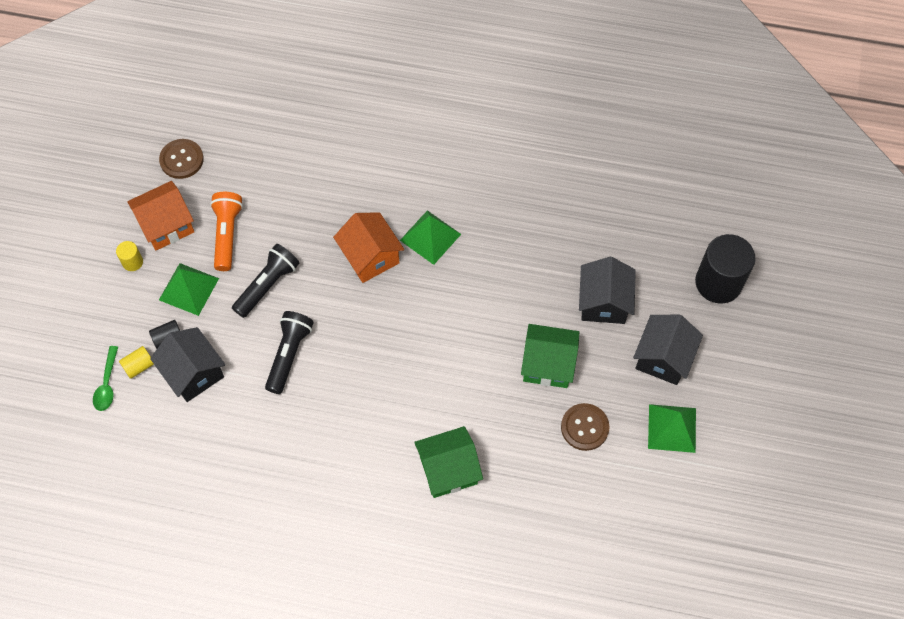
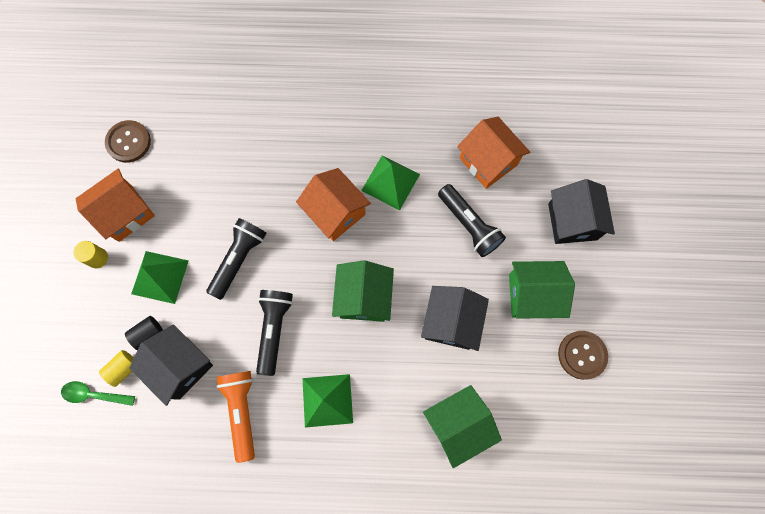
camera: 10 degrees left, 10 degrees up
green spoon [93,346,118,411] -> green spoon turned 105 degrees clockwise [61,381,135,406]
orange flashlight [210,192,243,271] -> orange flashlight moved to [216,371,255,463]
black house [633,315,703,385] -> black house moved to [421,286,489,351]
green pyramid [648,404,696,453] -> green pyramid moved to [302,374,353,428]
black cylinder [695,234,756,303] -> none
none -> green house [332,260,394,322]
none -> black flashlight [438,184,506,257]
none -> orange house [457,117,530,189]

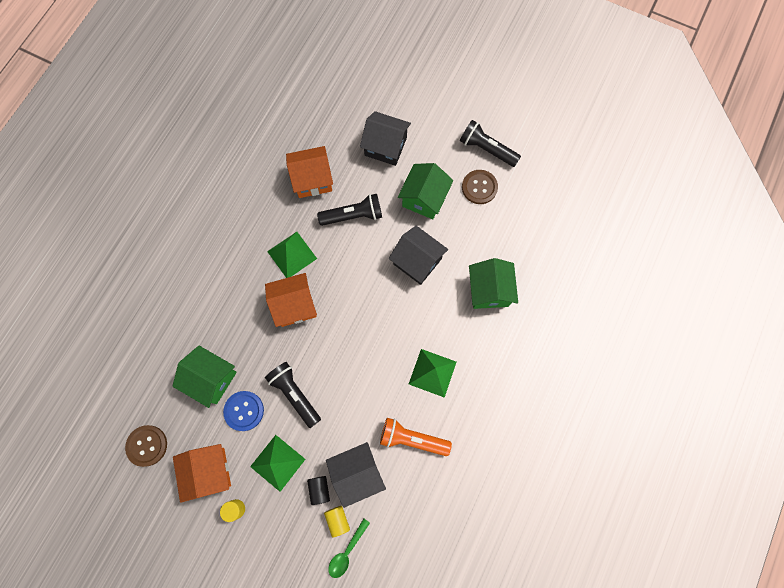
camera: 65 degrees left, 0 degrees up
black flashlight [256,290,293,376] -> black flashlight moved to [460,120,521,167]
green house [332,260,394,322] -> green house moved to [172,346,237,408]
none -> blue button [223,391,264,431]

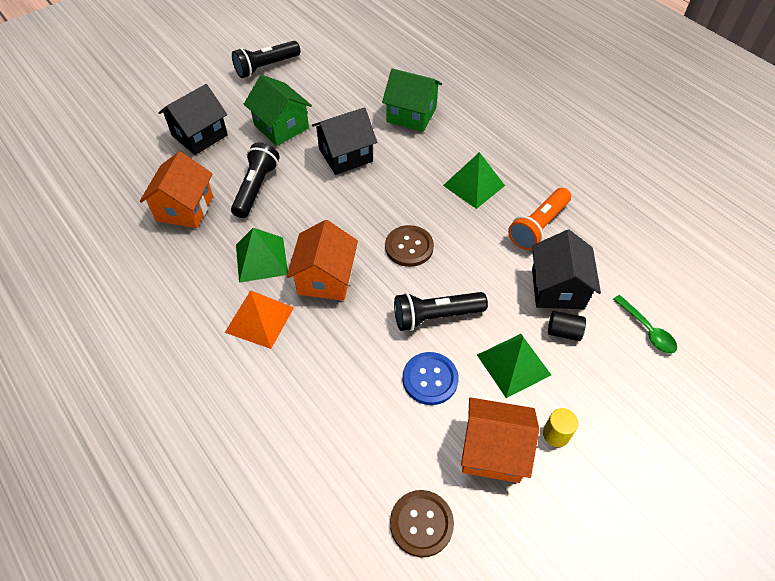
camera: 65 degrees left, 20 degrees down
green house [172,346,237,408] -> none
yellow cylinder [324,506,350,538] -> none
brown button [462,170,498,204] -> brown button moved to [385,225,434,267]
none -> orange pyramid [225,290,294,349]

